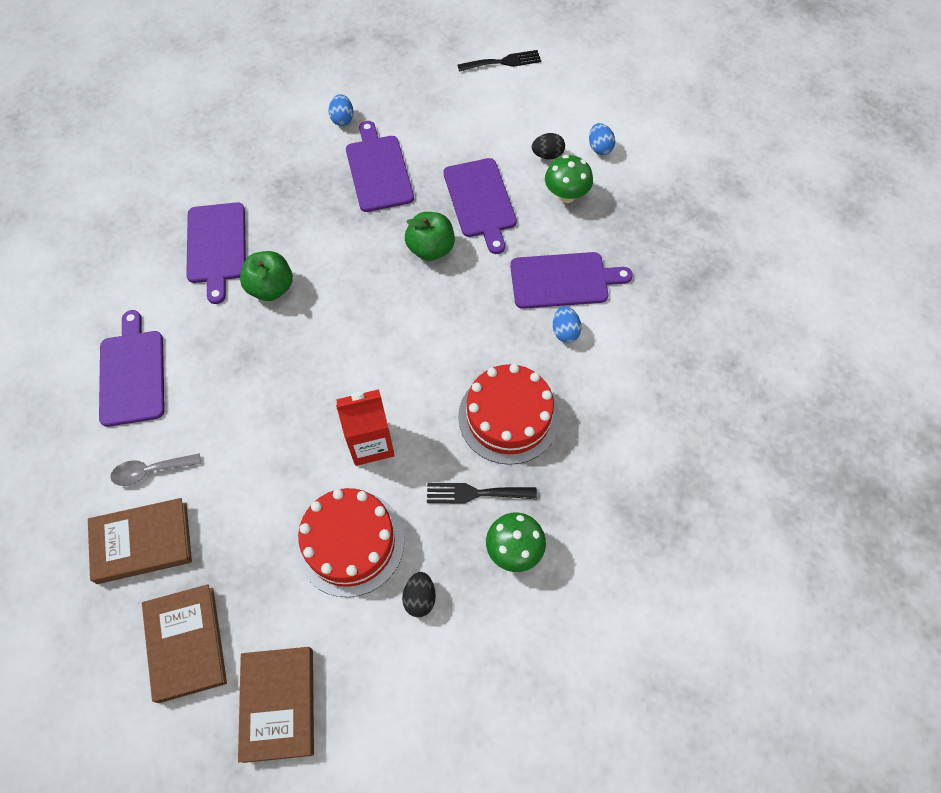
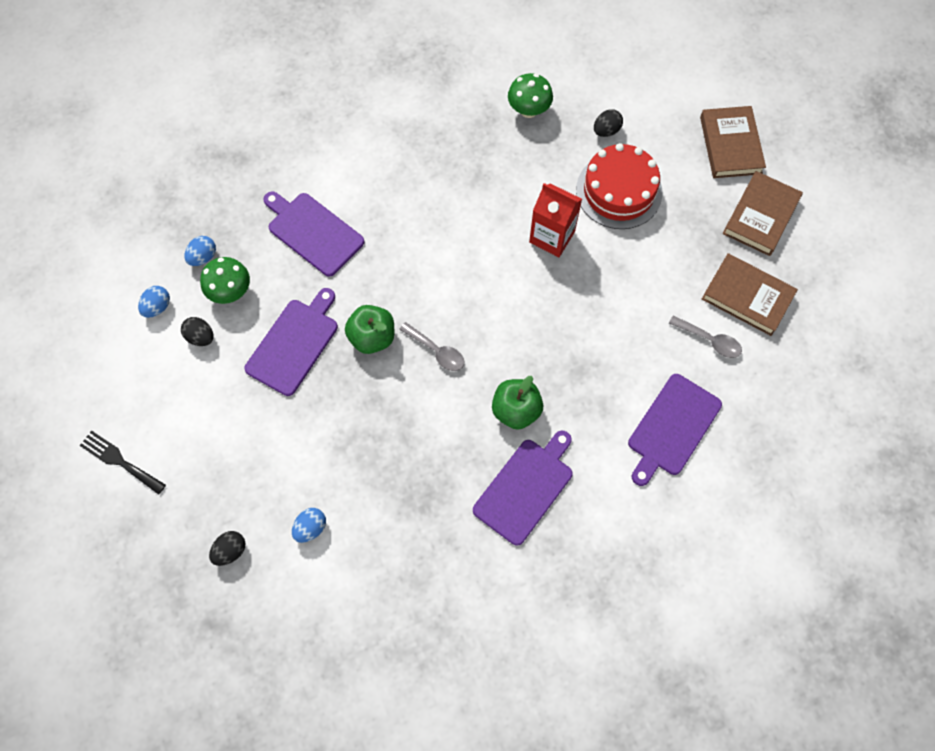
camera: 135 degrees left, 5 degrees up
brown book [238,647,314,763] -> brown book turned 45 degrees counterclockwise [700,106,766,178]
purple cutting board [346,121,414,212] -> none
black fork [427,483,537,504] -> none
red cake [458,364,560,465] -> none
blue egg [553,306,582,343] -> blue egg moved to [185,236,216,266]
none -> black egg [209,531,245,566]
none -> grey spoon [399,322,464,371]

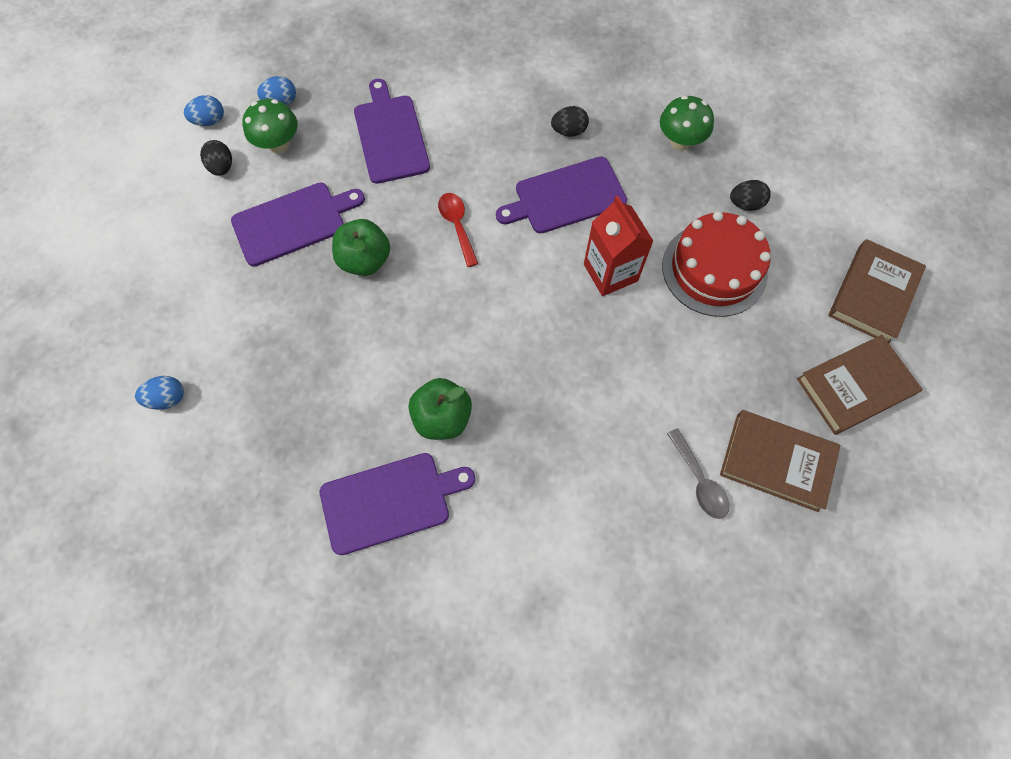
camera: 35 degrees right, 0 degrees up
black fork [79,431,166,495] -> none
black egg [209,531,245,566] -> black egg moved to [551,106,589,137]
grey spoon [399,322,464,371] -> none
purple cutting board [628,374,722,486] -> purple cutting board moved to [496,157,627,234]
brown book [702,253,798,336] -> brown book turned 45 degrees counterclockwise [720,410,840,512]
none -> red spoon [438,193,478,267]

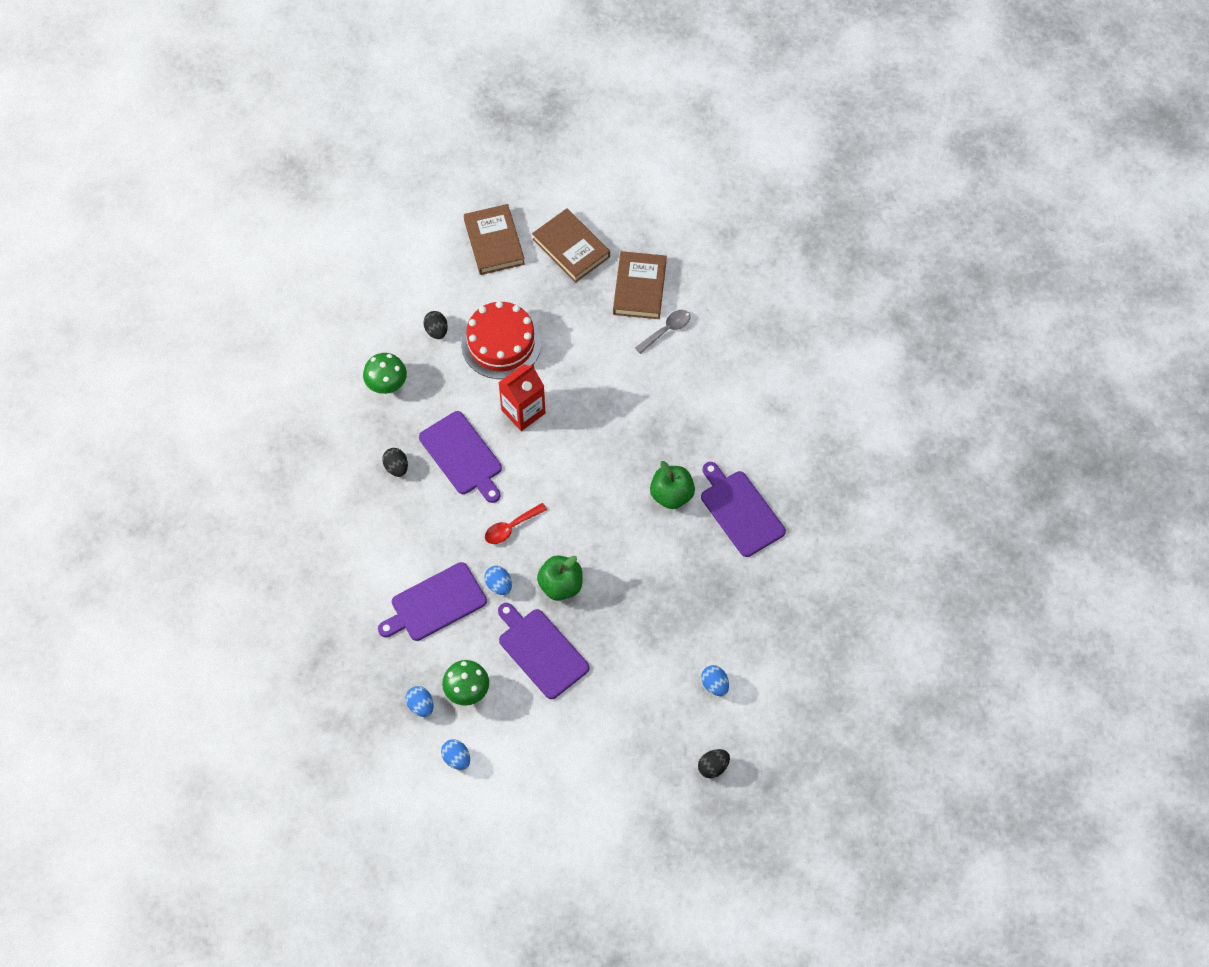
camera: 105 degrees left, 5 degrees down
black egg [200,140,232,176] -> black egg moved to [698,749,730,778]
brown book [828,239,926,344] -> brown book turned 60 degrees clockwise [464,204,525,275]
none -> blue egg [484,566,512,595]

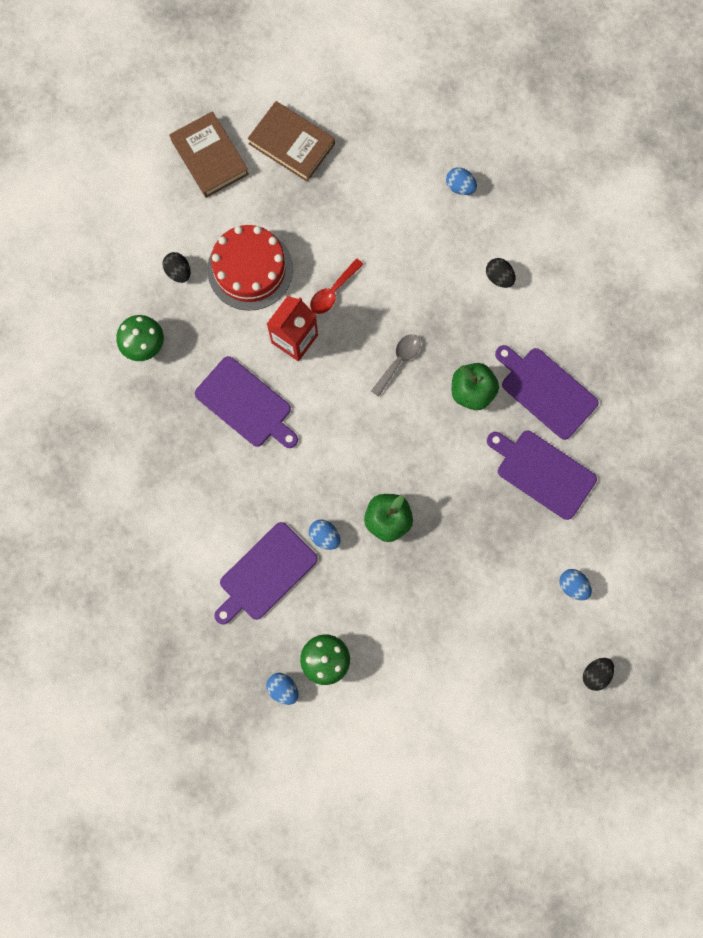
camera: 15 degrees left, 15 degrees up
black egg [382,448,408,477] -> black egg moved to [486,258,515,288]
blue egg [441,739,470,770] -> blue egg moved to [446,168,477,195]
red spoon [485,503,547,544] -> red spoon moved to [310,258,364,314]
purple cutting board [498,603,590,699] -> purple cutting board moved to [487,431,597,520]
brown book [613,251,667,319] -> none
grey spoon [635,310,691,354] -> grey spoon moved to [371,334,420,397]

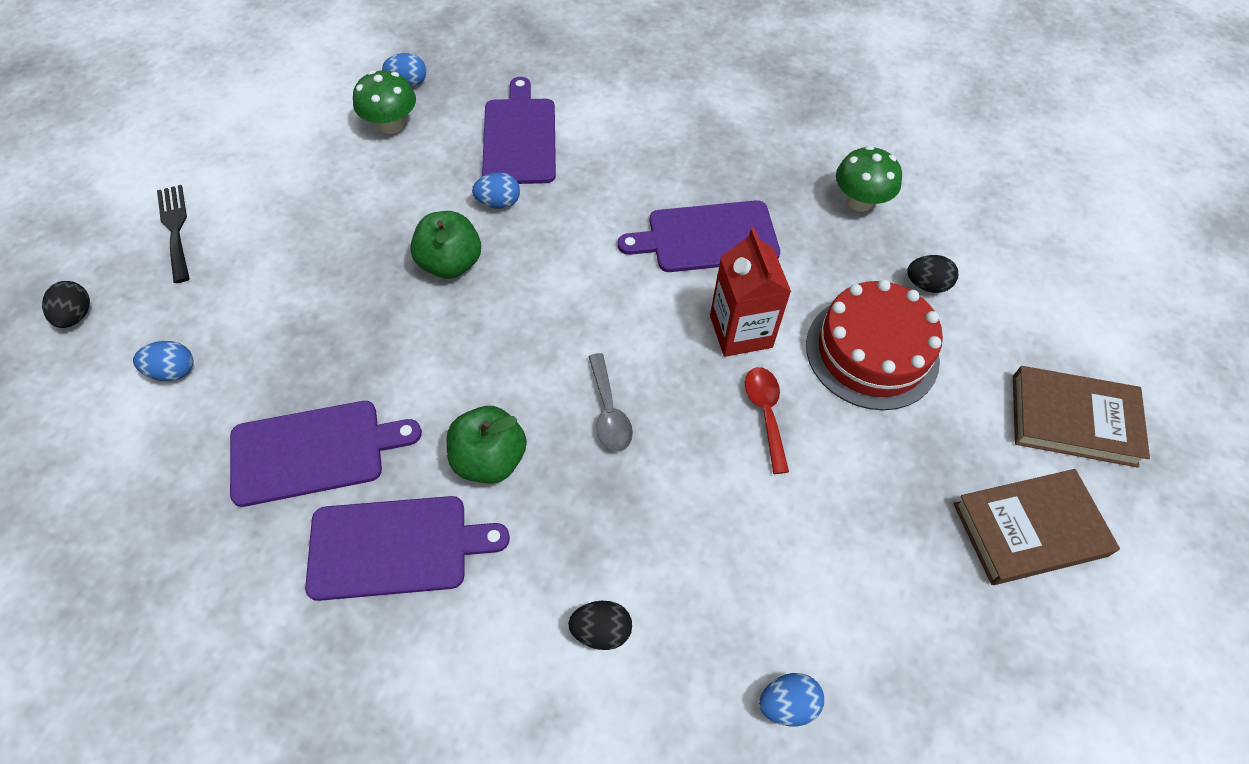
camera: 130 degrees right, 20 degrees down
none -> black fork [157,185,190,283]

